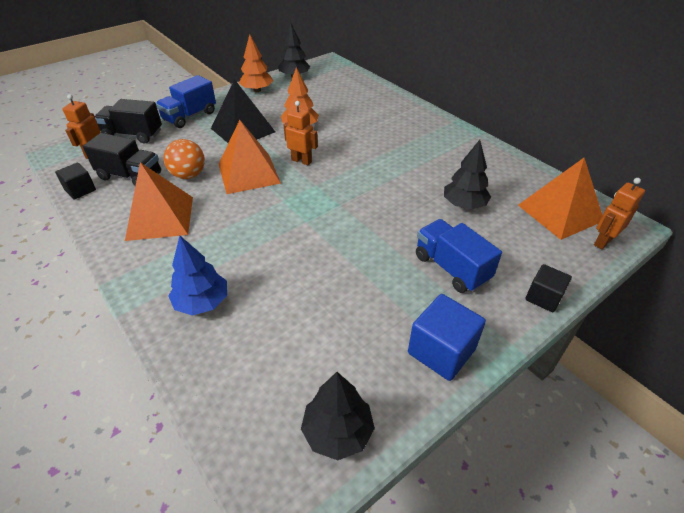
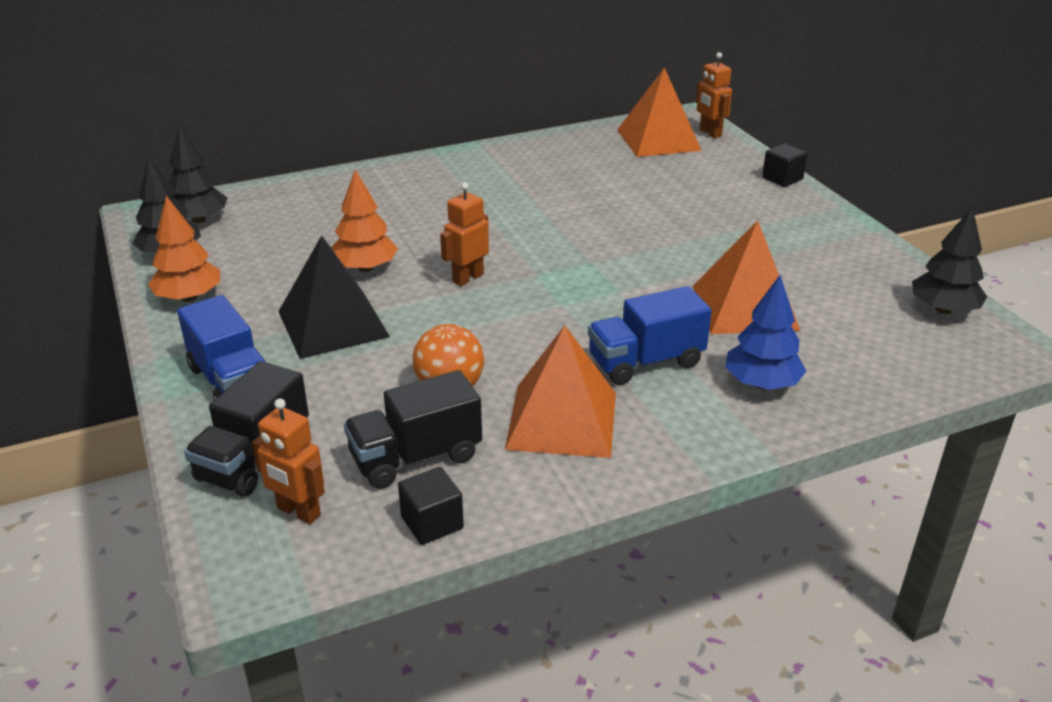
camera: 75 degrees left, 10 degrees down
black truck [83,133,161,186] -> black truck turned 150 degrees counterclockwise [344,370,482,489]
orange pyramid [219,120,281,194] -> orange pyramid moved to [693,220,801,334]
blue cube [408,294,486,381] -> none
blue truck [416,219,502,293] -> blue truck moved to [588,286,712,385]
black tree [444,140,491,209] -> black tree moved to [169,126,227,223]

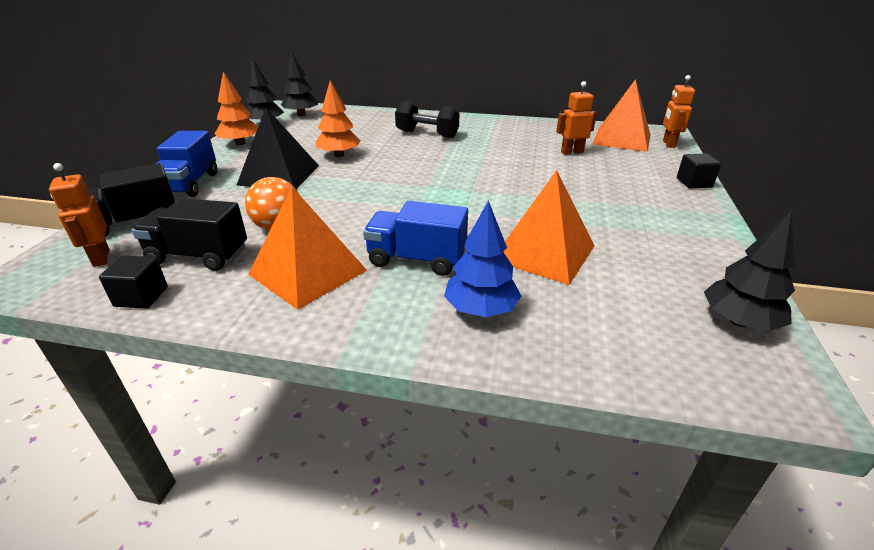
camera: 35 degrees right, 0 degrees up
orange robot [440,182,489,286] -> orange robot moved to [556,81,597,155]
none -> black dumbbell [395,100,459,138]

